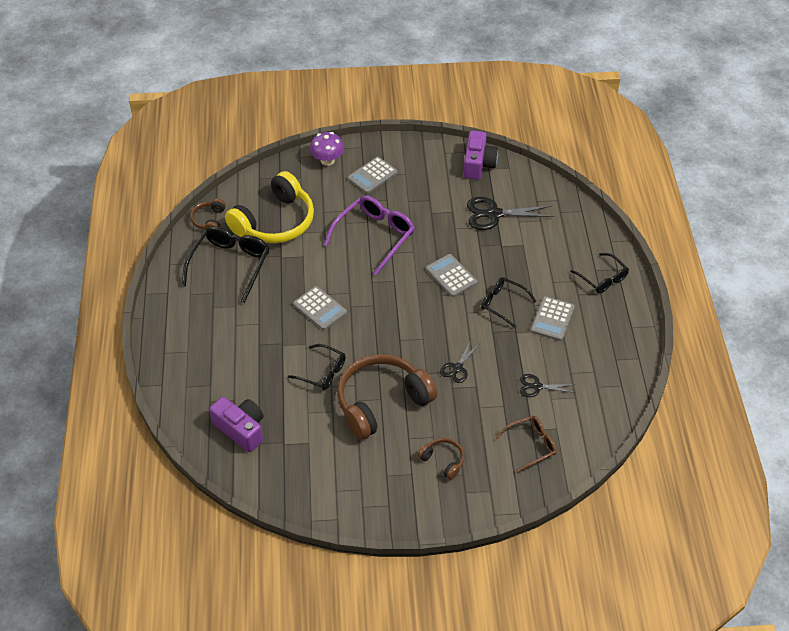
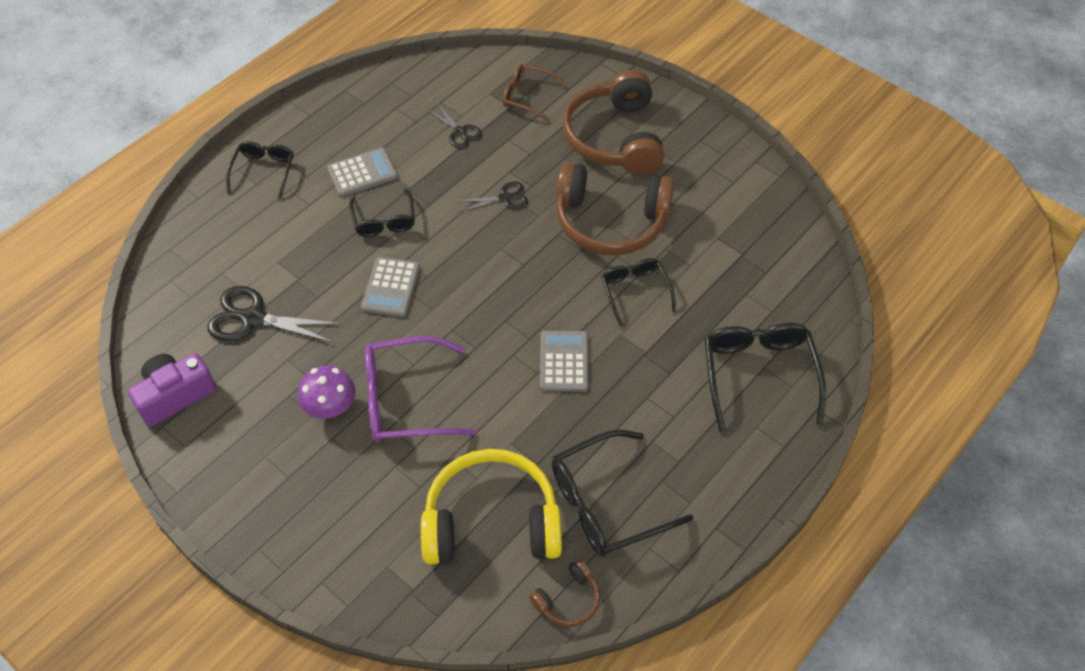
camera: 135 degrees left, 5 degrees up
purple camera [209,397,263,452] -> none
purple mushroom [310,132,344,166] -> purple mushroom moved to [298,365,355,419]
grey calculator [348,157,397,194] -> none
brown headphones [417,438,465,480] -> brown headphones [563,70,664,175], size x2.18
black scissors [467,197,554,230] -> black scissors turned 150 degrees clockwise [207,286,342,343]
none -> black glasses [705,323,826,432]

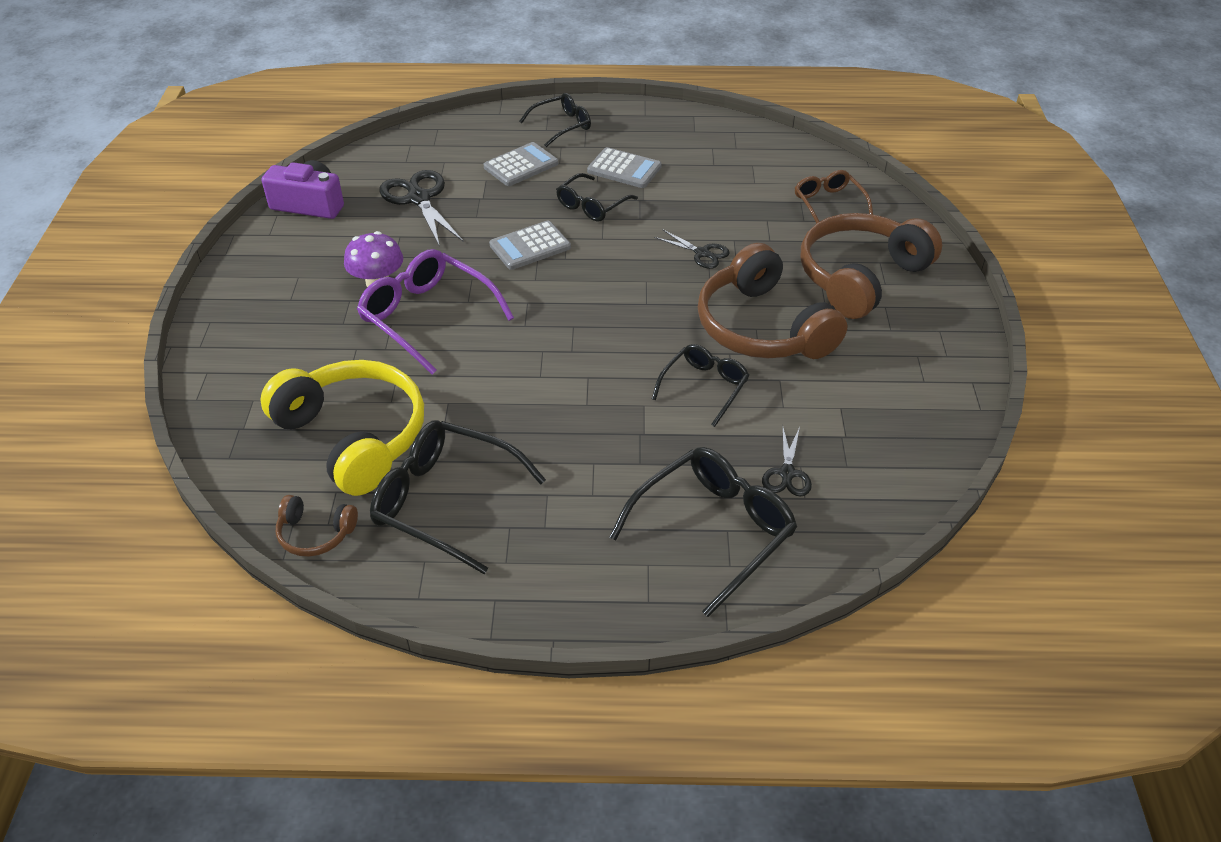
camera: 50 degrees right, 10 degrees down
black scissors [428,105,482,149] -> black scissors moved to [762,427,812,496]
grey calculator [540,331,588,391] -> grey calculator moved to [484,142,558,186]

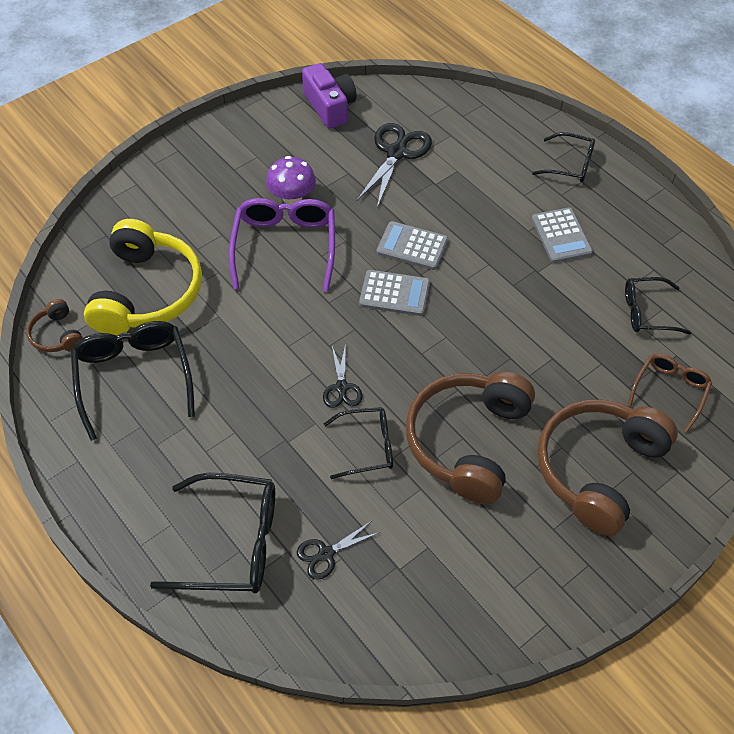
camera: 50 degrees right, 10 degrees up
grey calculator [484,142,558,186] -> grey calculator moved to [359,270,430,316]
black glasses [556,173,638,221] -> black glasses moved to [625,277,691,334]
black scissors [654,229,730,269] -> black scissors moved to [323,343,363,408]
brown headphones [801,213,942,319] -> brown headphones turned 60 degrees counterclockwise [537,399,678,536]

